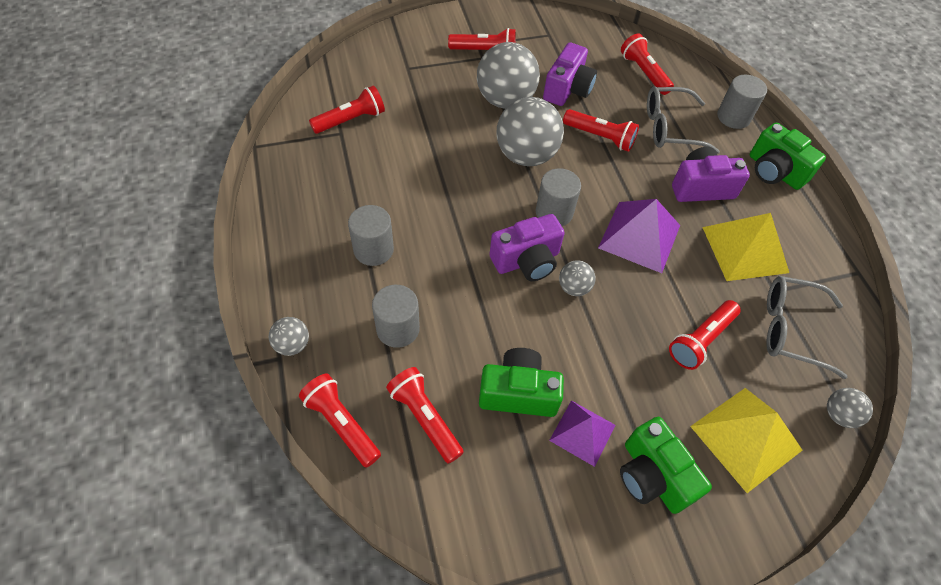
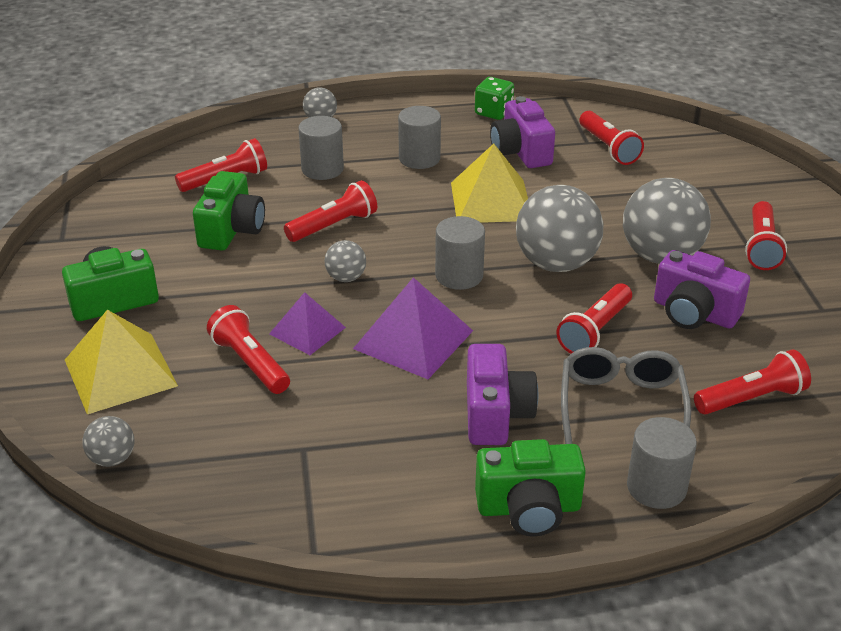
camera: 100 degrees right, 20 degrees down
red flashlight [299,374,381,467] -> red flashlight moved to [284,180,377,242]
purple camera [489,214,565,281] -> purple camera moved to [490,96,555,168]
purple pyramid [549,400,615,467] -> purple pyramid moved to [269,292,346,355]
yellow pyramid [702,213,789,281] -> yellow pyramid moved to [451,144,528,223]
green camera [750,123,826,190] -> green camera turned 150 degrees counterclockwise [475,439,586,537]
grey glasses [766,276,848,379] -> none
none -> green dice [475,77,514,120]

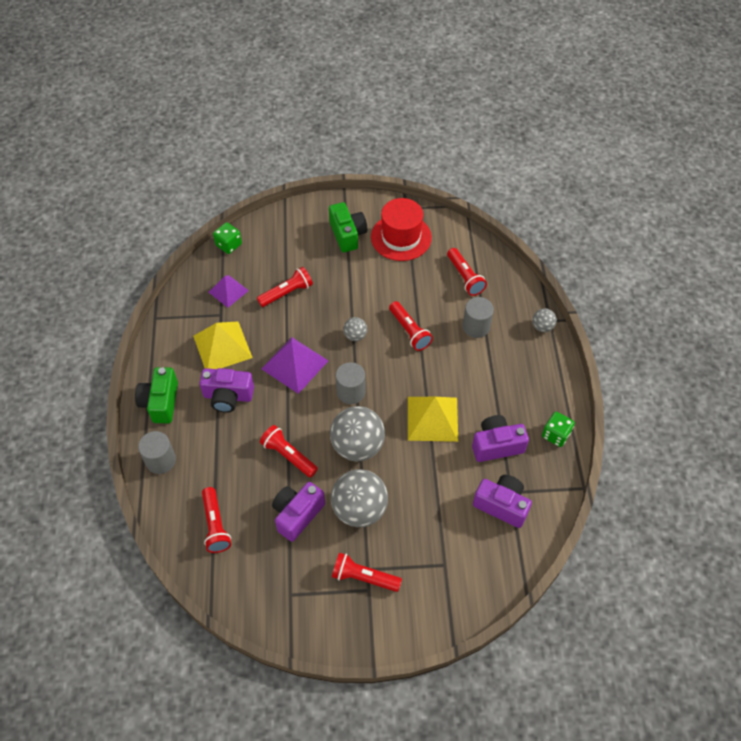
camera: 95 degrees right, 20 degrees up
yellow pyramid [65,310,178,414] -> yellow pyramid moved to [193,322,253,369]
grey ball [82,416,135,467] -> green dice [213,222,242,254]
green camera [193,171,265,250] -> none
purple pyramid [269,292,346,355] -> purple pyramid moved to [208,275,249,308]
grey cylinder [398,106,441,169] -> none
grey glasses [561,347,691,444] -> none
red flashlight [579,111,644,165] -> purple camera [473,475,532,528]
none -> red hat [371,198,432,261]

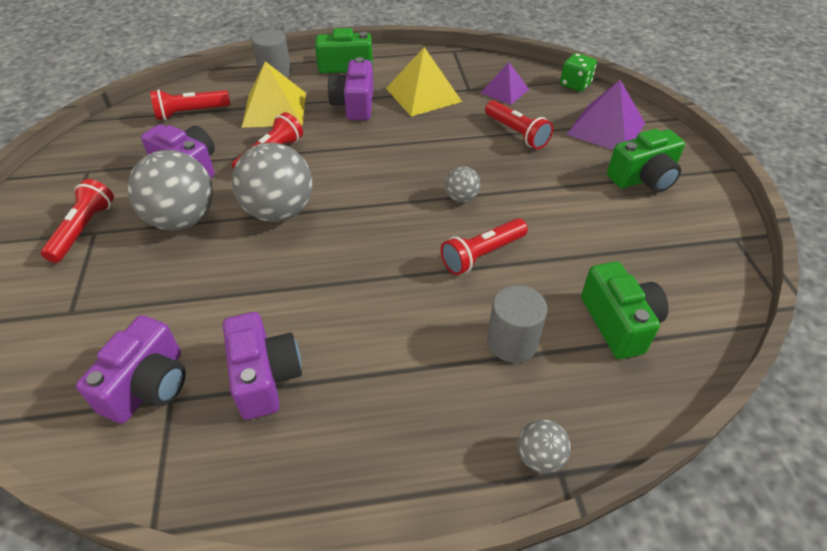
camera: 85 degrees right, 10 degrees down
purple pyramid [261,337,328,394] -> purple pyramid moved to [566,80,645,150]
grey cylinder [336,362,365,404] -> none
red hat [371,198,432,261] -> none
yellow pyramid [408,397,458,442] -> yellow pyramid moved to [241,61,306,128]
red flashlight [447,248,487,296] -> green camera [581,261,669,359]
green dice [542,412,575,447] -> none

